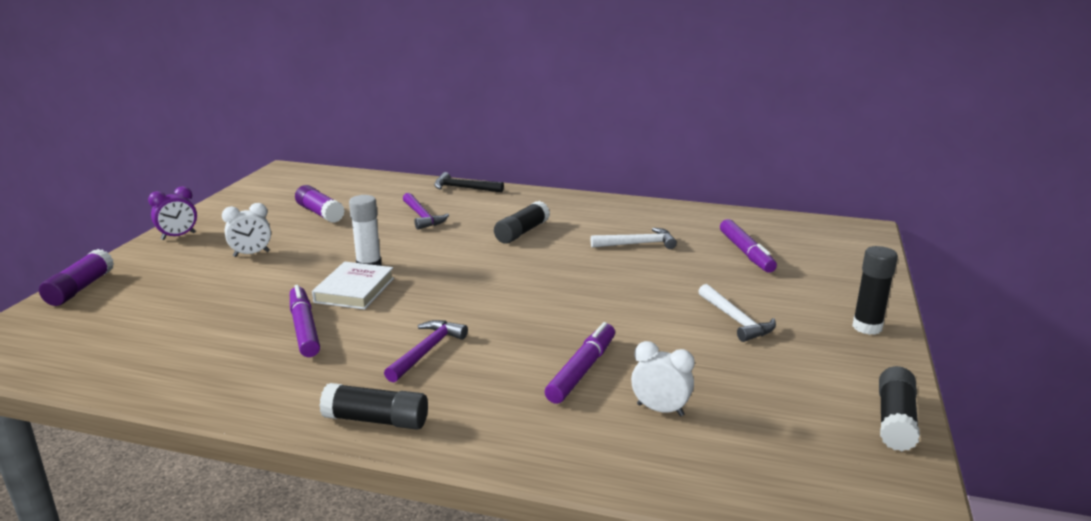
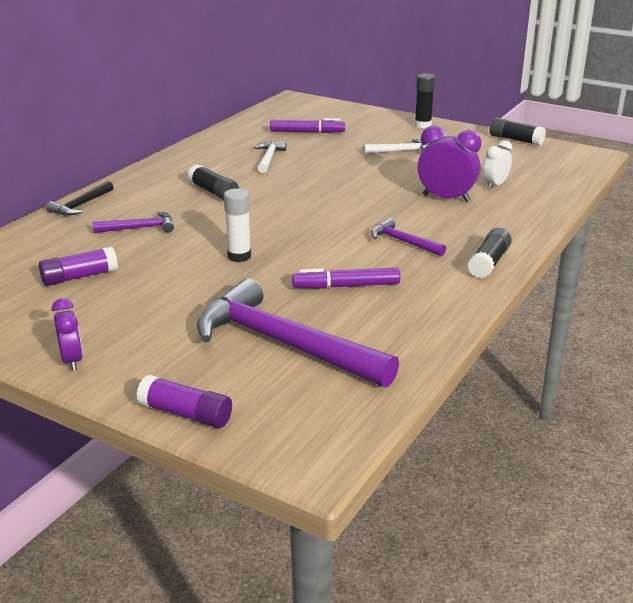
camera: 75 degrees left, 5 degrees up
white clock [222,203,271,257] -> none
white book [312,262,394,310] -> none
purple marker [545,322,615,404] -> purple clock [418,125,481,202]
none -> purple hammer [197,278,399,388]

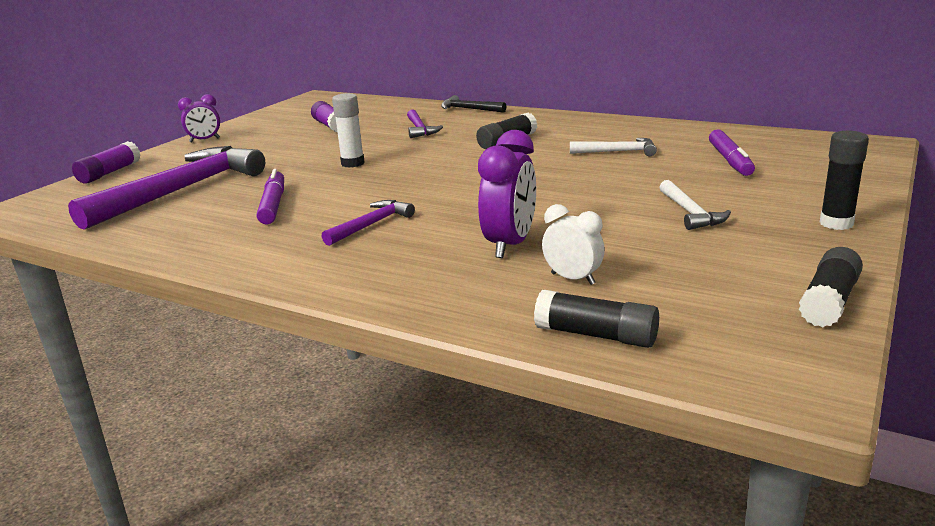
camera: 90 degrees right, 5 degrees down
black glue stick [468,228,512,278] -> black glue stick moved to [534,290,659,348]

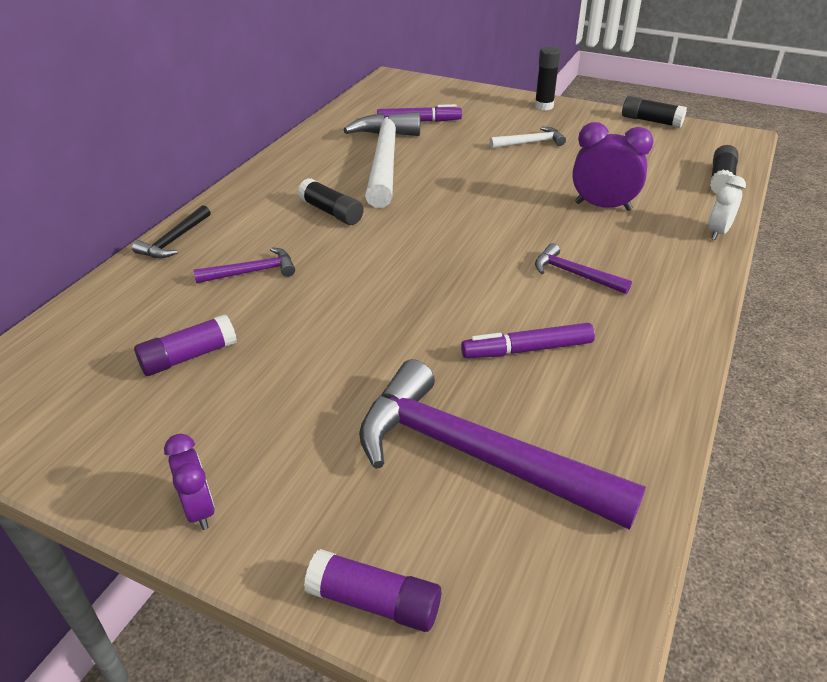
camera: 95 degrees left, 15 degrees up
white glue stick [332,93,365,168] -> none
white clock [542,204,605,285] -> white clock moved to [708,176,746,240]
white hammer [570,138,657,156] -> white hammer [343,112,420,208], size x2.18

